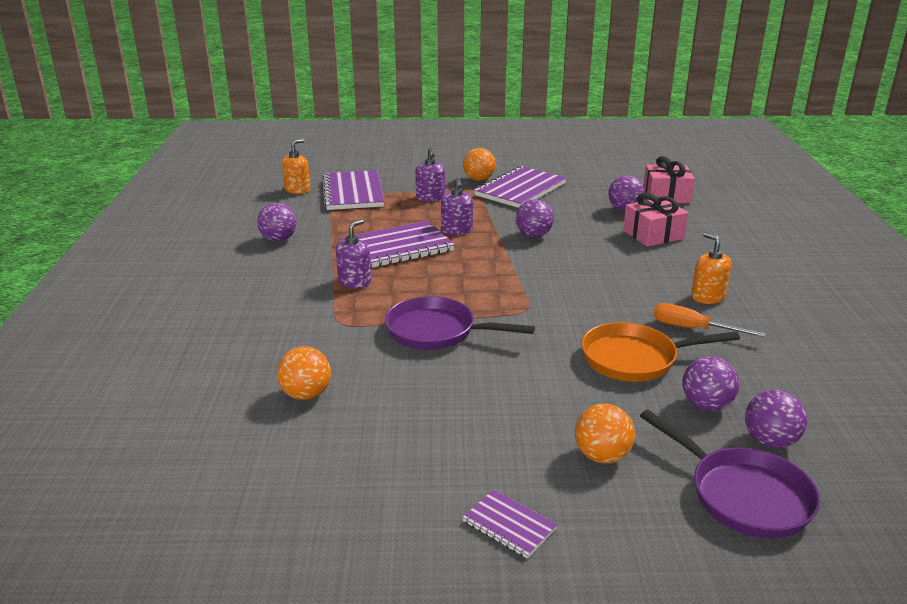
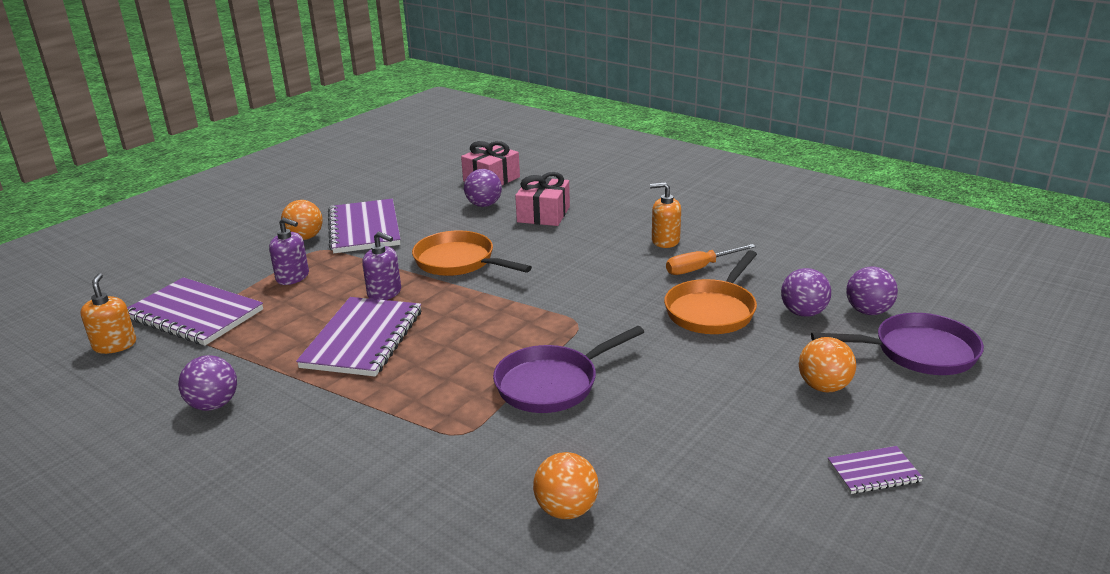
camera: 50 degrees left, 0 degrees up
purple soap dispenser [336,219,371,289] -> none
purple ball [516,199,554,238] -> orange pan [412,230,532,276]

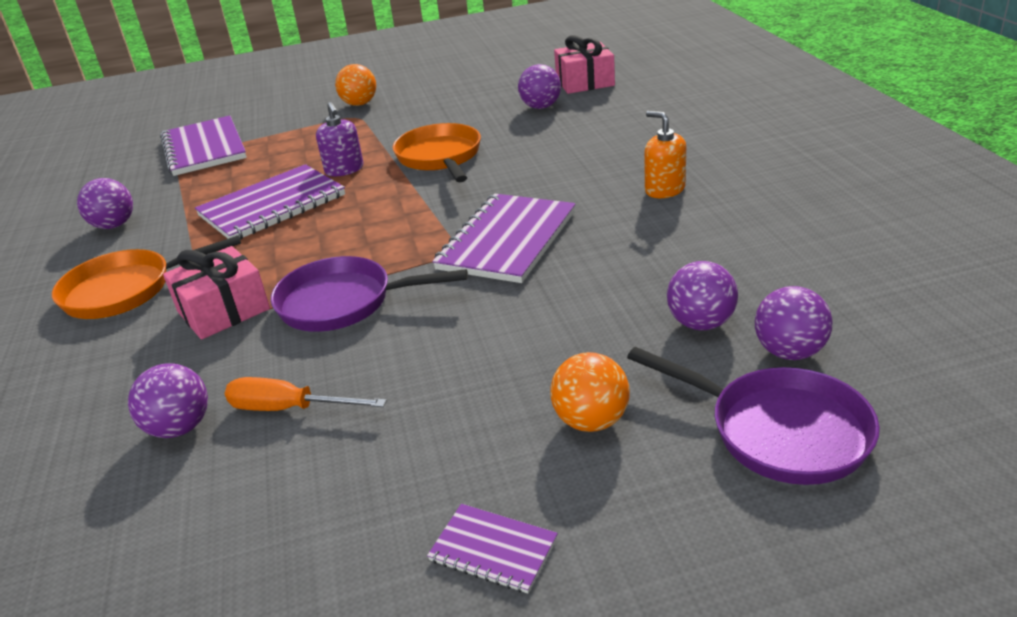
camera: 40 degrees right, 5 degrees up
orange soap dispenser [80,273,136,354] -> none
purple soap dispenser [269,217,309,285] -> none
purple notebook [328,199,401,253] -> purple notebook moved to [432,194,576,283]
pink gift [515,172,570,226] -> pink gift moved to [163,246,270,340]
orange ball [533,452,599,519] -> purple ball [128,363,208,438]
orange pan [664,250,757,334] -> orange pan moved to [52,235,241,319]
orange screwdriver [666,244,756,275] -> orange screwdriver moved to [225,377,387,411]

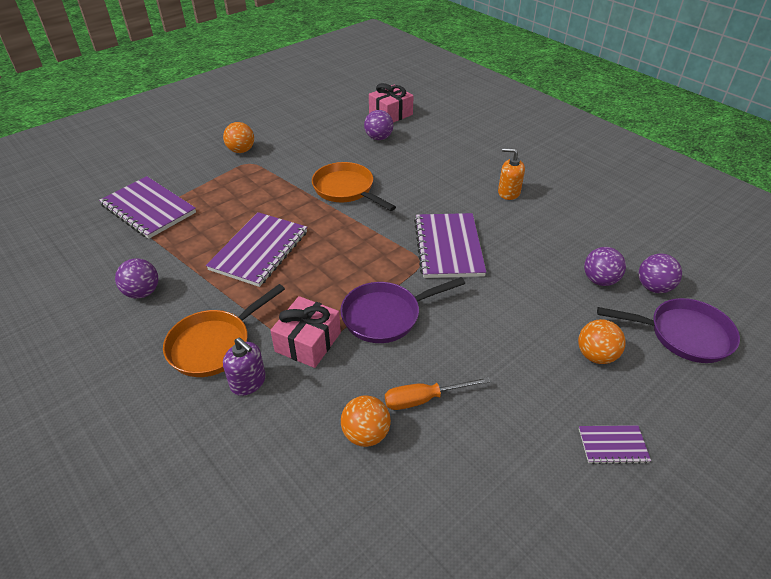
camera: 30 degrees left, 10 degrees up
purple ball [128,363,208,438] -> orange ball [341,395,391,447]
purple soap dispenser [316,102,364,176] -> purple soap dispenser moved to [223,338,266,396]

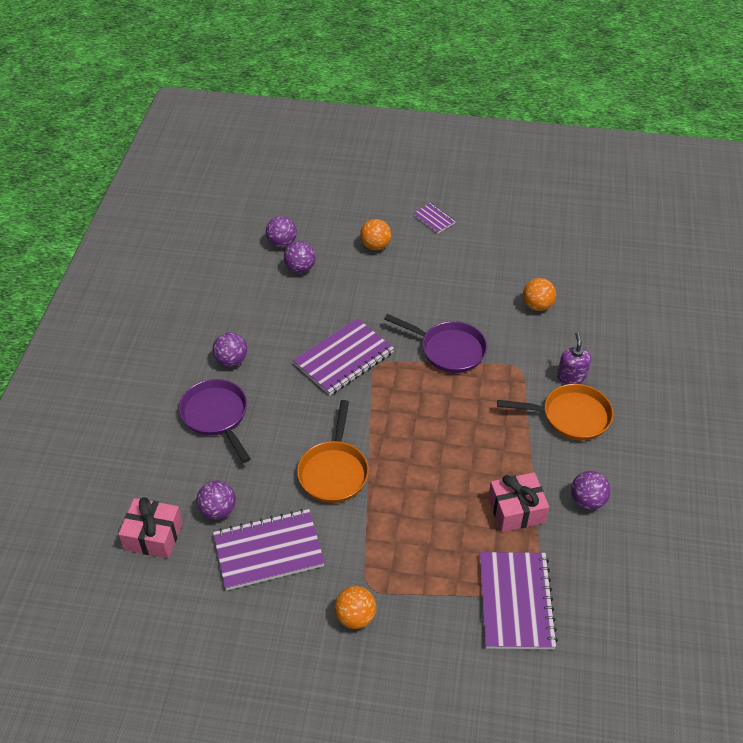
camera: 130 degrees left, 5 degrees up
purple notebook [206,212,307,287] -> purple notebook moved to [213,509,325,591]
pink gift [270,296,341,368] -> pink gift moved to [488,472,549,532]
orange screwdriver [385,377,490,410] -> none
orange soap dispenser [498,148,525,200] -> purple ball [213,332,247,367]
purple pan [597,298,740,363] -> purple pan moved to [179,379,251,463]

